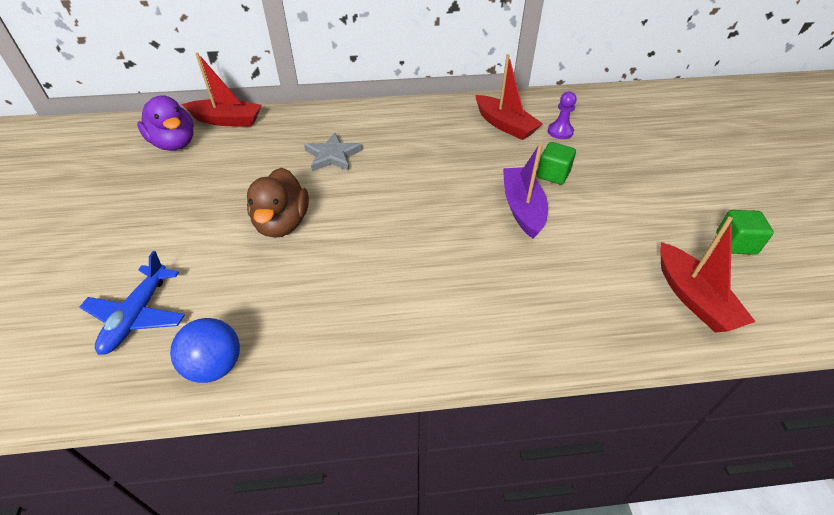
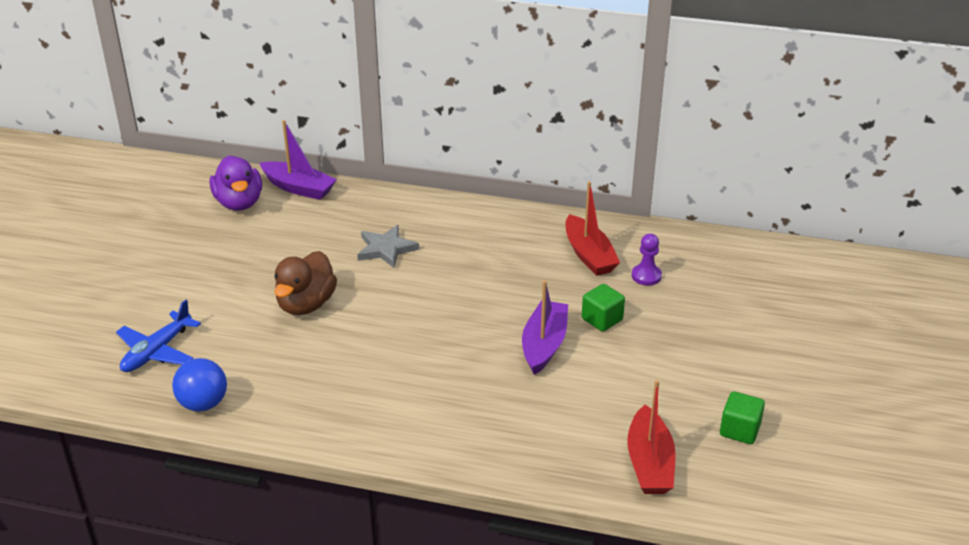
camera: 20 degrees right, 10 degrees down
red boat [182,53,262,127] -> purple boat [259,120,337,200]

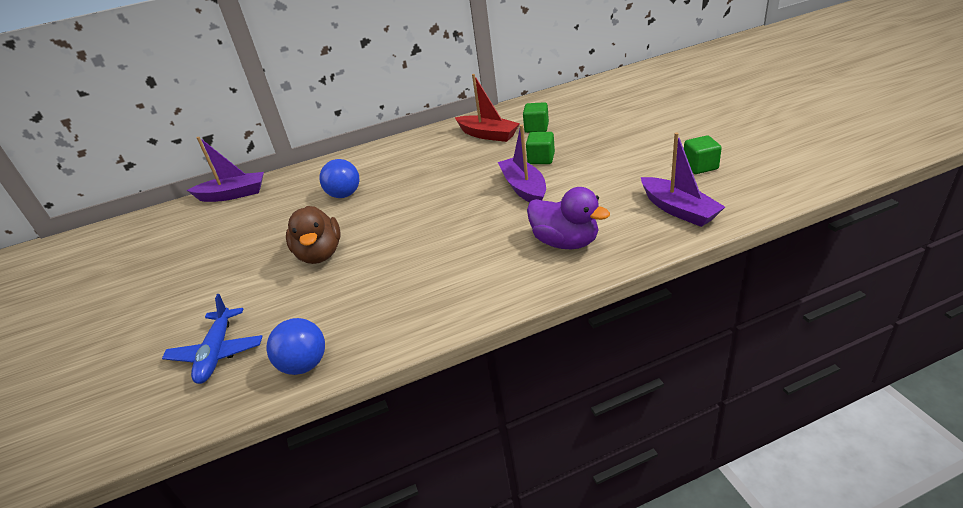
camera: 30 degrees left, 0 degrees up
purple duck [210,155,262,211] -> purple duck moved to [527,187,610,249]
grey star [357,225,419,268] -> blue ball [320,159,359,198]
red boat [627,380,676,494] -> purple boat [641,132,725,227]
purple pawn [632,233,662,286] -> green cube [523,102,549,133]

